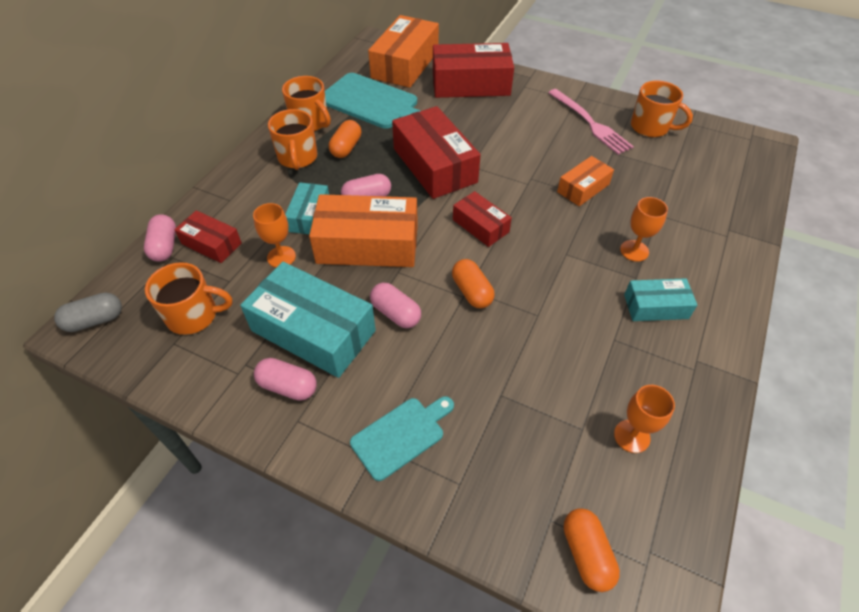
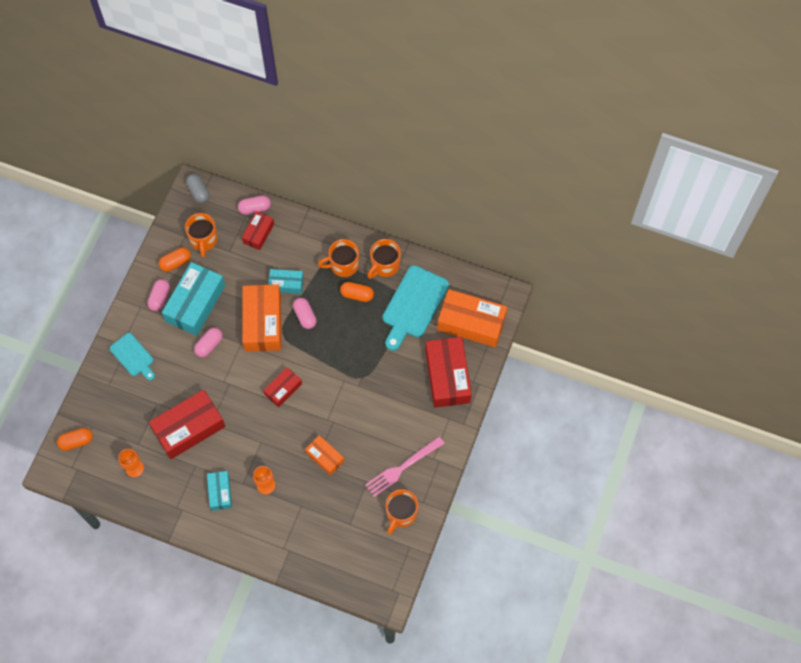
camera: 85 degrees right, 15 degrees up
orange goblet [253,203,296,268] -> none
red box [392,106,481,199] -> red box moved to [149,390,225,459]
orange capsule [452,259,495,308] -> orange capsule moved to [159,247,191,272]

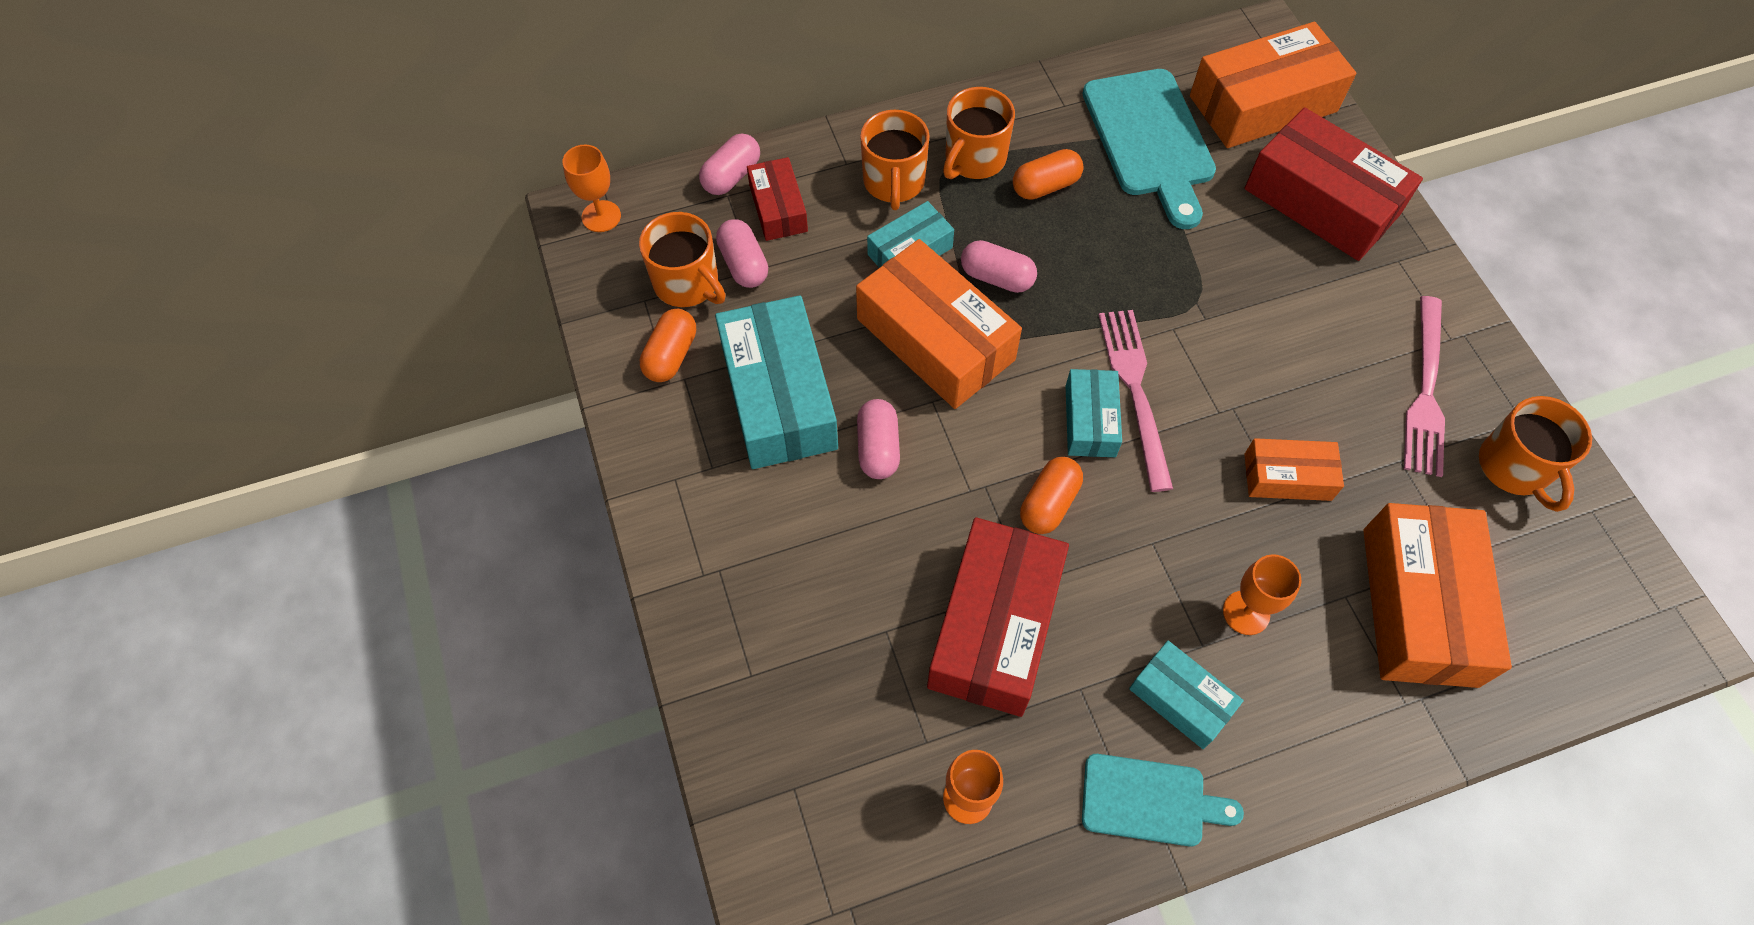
camera: 40 degrees left, 5 degrees down
orange capsule [57,428,93,451] -> orange capsule moved to [1020,457,1083,534]
turquoise cutting board [109,333,155,381] -> turquoise cutting board moved to [1082,754,1244,847]
pink capsule [147,279,170,311] -> pink capsule moved to [716,219,768,288]
grey capsule [186,174,209,203] -> orange goblet [562,144,621,232]
red box [263,367,302,407] -> turquoise box [1066,369,1122,457]
orange mug [368,239,401,279] -> orange mug moved to [860,110,930,210]
none -> pink fork [1099,310,1173,492]
none -> orange box [1363,503,1512,688]

